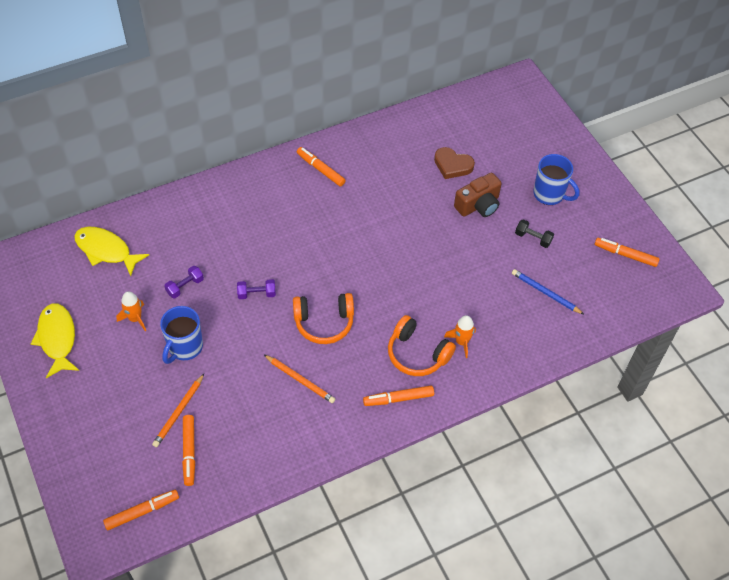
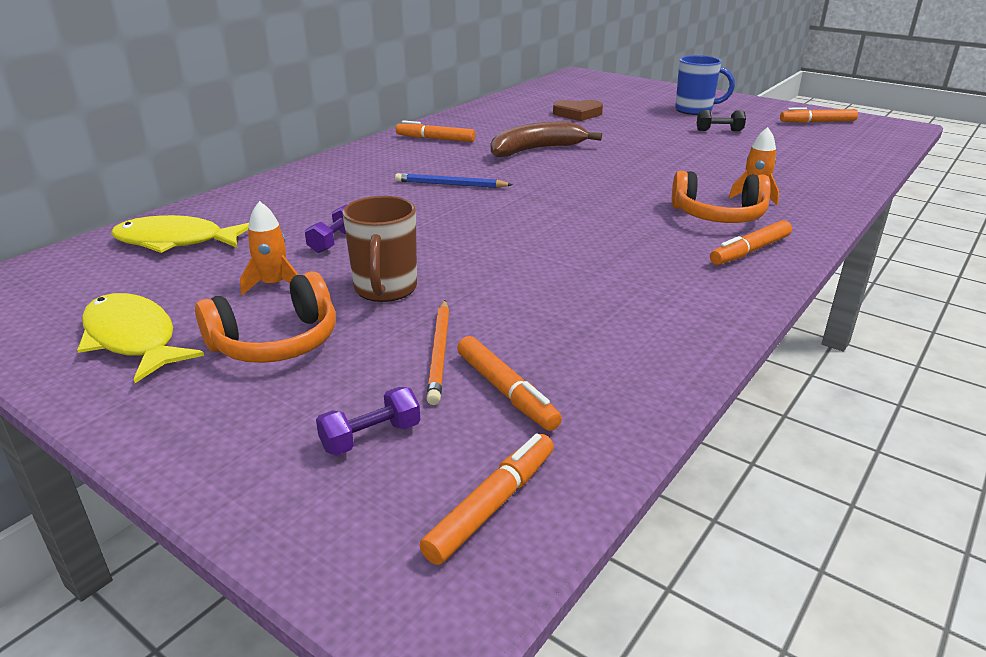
camera: 25 degrees left, 25 degrees down
blue mug [160,306,203,364] -> brown mug [343,196,417,302]
purple dumbbell [237,279,276,299] -> purple dumbbell moved to [316,387,420,455]
orange pencil [264,355,335,403] -> none
orange headphones [293,293,354,344] -> orange headphones moved to [195,271,335,363]
brown camera [454,173,502,217] -> none
blue pencil [512,269,584,314] -> blue pencil moved to [395,173,513,188]
none -> brown banana [491,121,602,157]

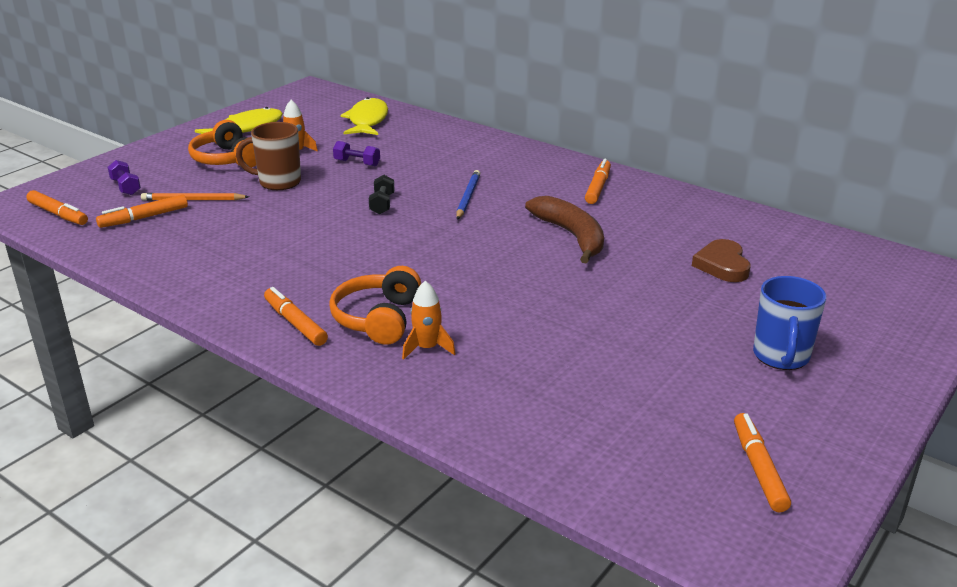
camera: 90 degrees right, 0 degrees up
black dumbbell [697,110,746,131] -> black dumbbell moved to [369,175,395,214]

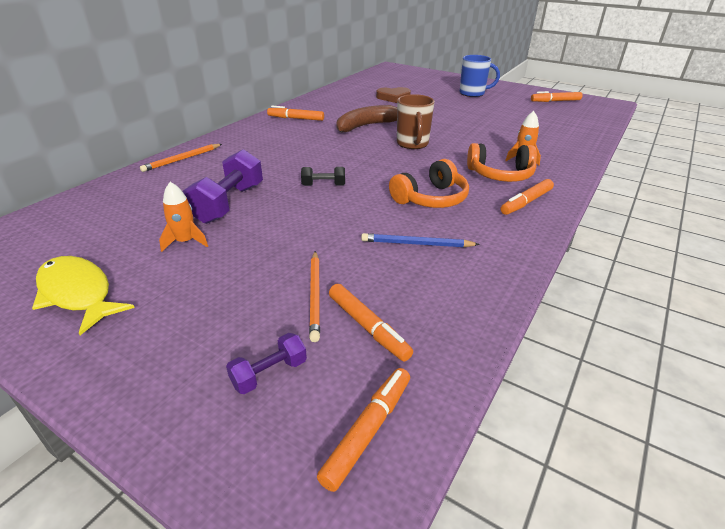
camera: 95 degrees left, 5 degrees up
orange headphones [188,120,256,167] -> orange headphones moved to [389,159,469,208]
brown mug [236,122,301,190] -> brown mug moved to [397,94,434,149]
purple dumbbell [333,141,380,166] -> purple dumbbell [183,149,263,224], size x1.93
yellow fish [340,97,388,135] -> none
blue pencil [456,170,480,220] -> blue pencil moved to [361,233,480,247]
none -> orange pencil [140,144,222,172]

